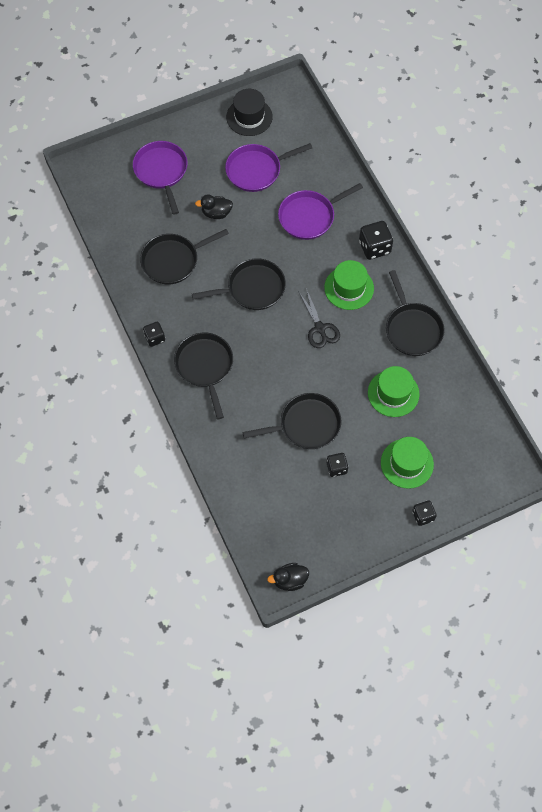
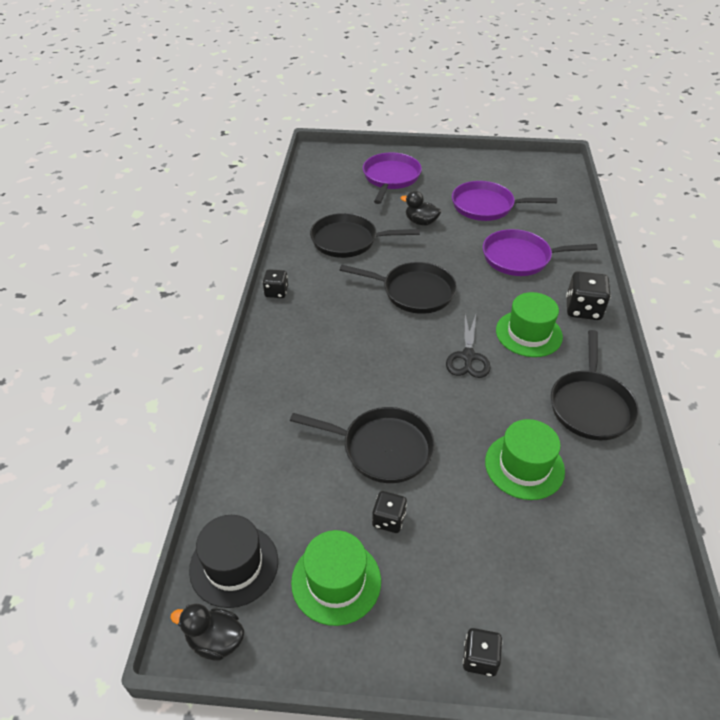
camera: 30 degrees right, 20 degrees down
black pan [174,333,233,419] -> none
black hat [226,89,273,136] -> black hat moved to [189,515,278,608]
green hat [381,437,434,489] -> green hat moved to [291,530,381,626]

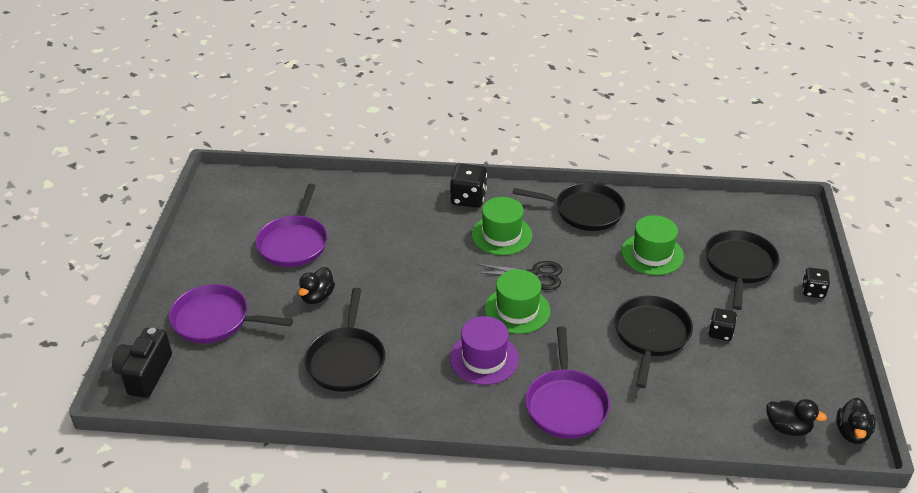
camera: 90 degrees left, 5 degrees down
black hat [189,515,278,608] -> black duck [766,399,827,436]
black dice [263,269,288,298] -> none
green hat [291,530,381,626] -> green hat moved to [485,269,550,334]
black pan [340,262,457,314] -> black pan moved to [705,230,780,310]
purple pan [483,229,598,276] -> purple pan moved to [525,326,610,439]
none -> black camera [112,328,172,398]
none -> purple hat [450,316,519,385]

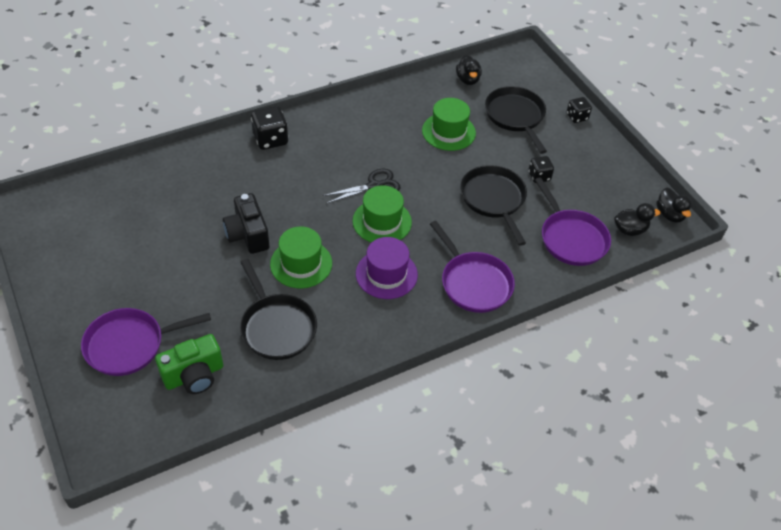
camera: 35 degrees left, 10 degrees up
black camera [112,328,172,398] -> black camera moved to [223,193,269,254]
purple pan [256,184,328,267] -> purple pan moved to [535,177,611,266]
black duck [298,267,335,304] -> black duck moved to [456,55,482,85]
green hat [472,197,532,255] -> green hat moved to [270,227,332,288]
black pan [512,183,625,231] -> none
none -> green camera [155,334,223,394]

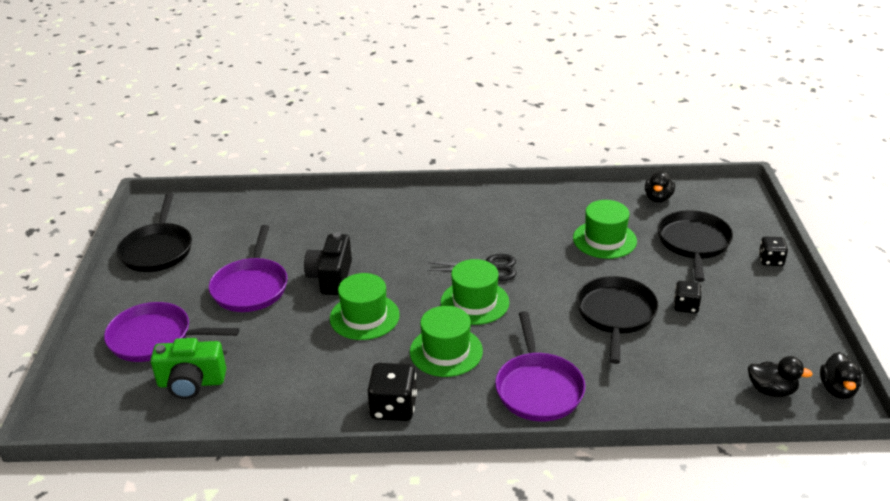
camera: 30 degrees right, 15 degrees down
black pan [240,259,317,360] -> black pan moved to [116,193,192,272]
black dice [251,106,288,150] -> black dice moved to [367,363,417,421]
purple hat [356,237,418,299] -> green hat [410,306,483,377]
purple pan [535,177,611,266] -> purple pan moved to [209,225,288,312]

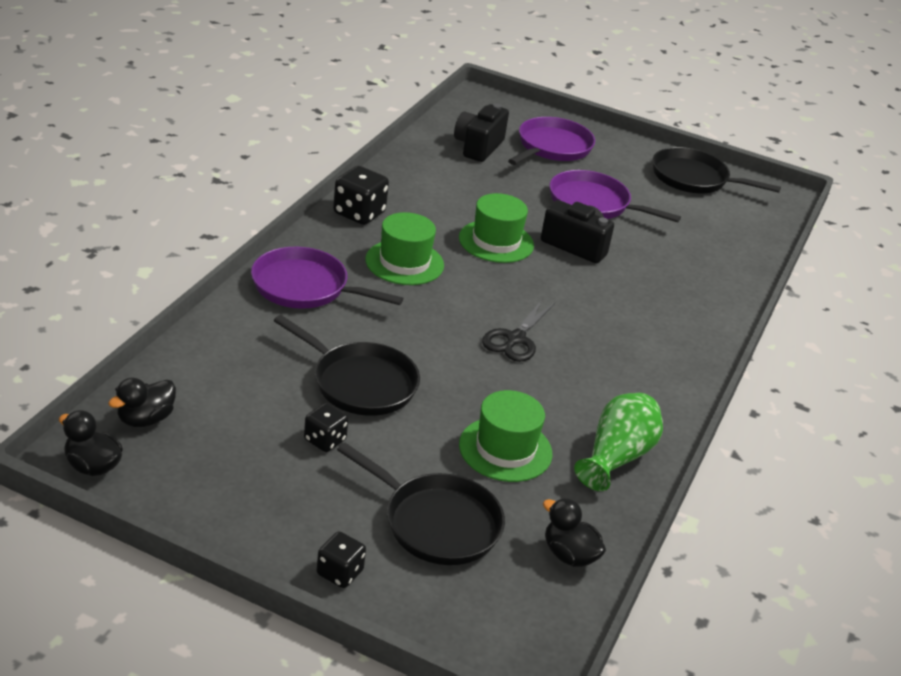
camera: 110 degrees right, 0 degrees up
green camera [150,338,226,399] -> black camera [454,103,509,162]
green hat [441,259,509,325] -> none
none -> green vase [574,393,663,491]

